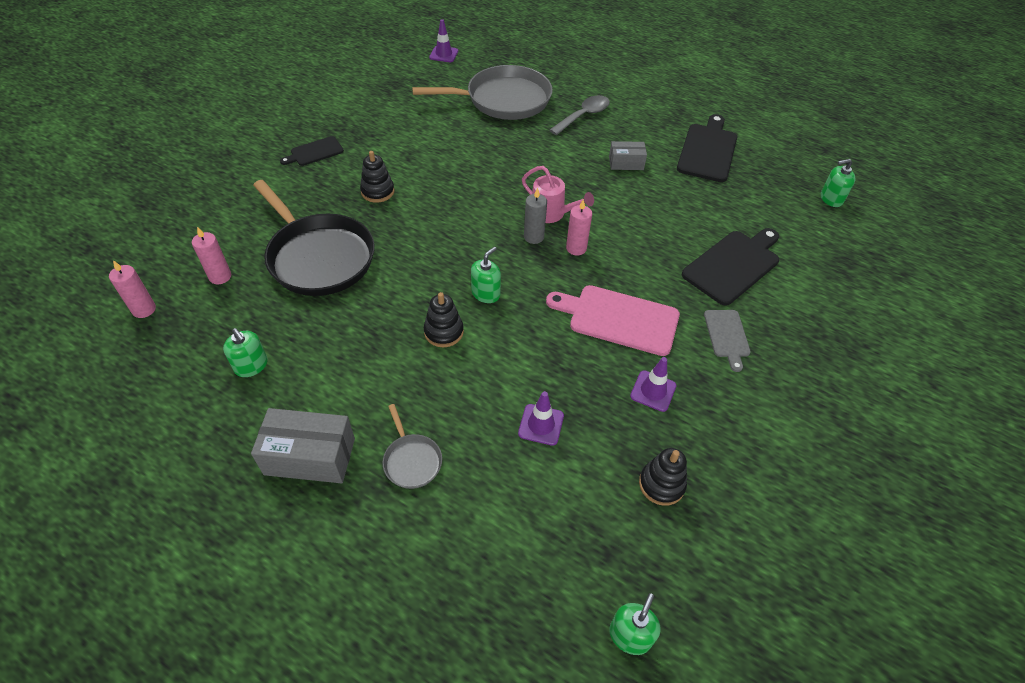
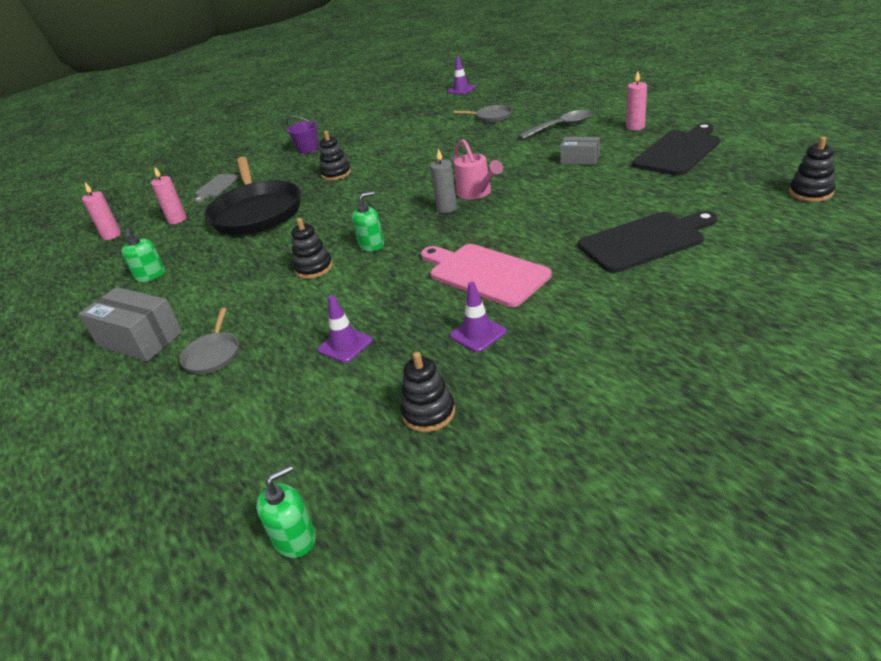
camera: 30 degrees right, 15 degrees down
black cutting board [280,136,344,166] -> purple bucket [286,116,318,154]
grey pan [412,65,553,120] -> grey pan [453,105,512,122], size x0.45
pink candle [566,199,592,255] -> pink candle moved to [626,72,647,130]
grey cutting board [704,310,751,372] -> grey cutting board moved to [194,174,240,203]
green soap dispenser [821,159,855,207] -> black stacking toy [789,137,835,202]

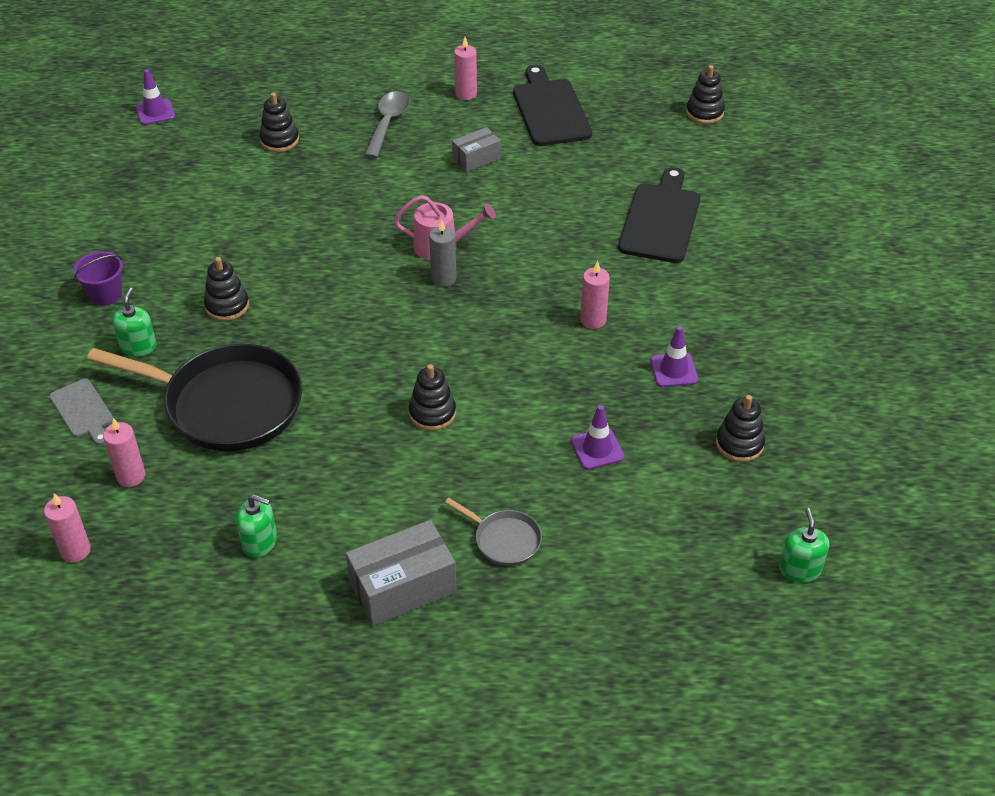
camera: 60 degrees left, 10 degrees up
green soap dispenser [352,191,384,252] -> green soap dispenser moved to [112,288,157,357]
pink cutting board [421,244,552,307] -> pink candle [580,261,610,329]
grey pan [453,105,512,122] -> black stacking toy [259,93,299,152]

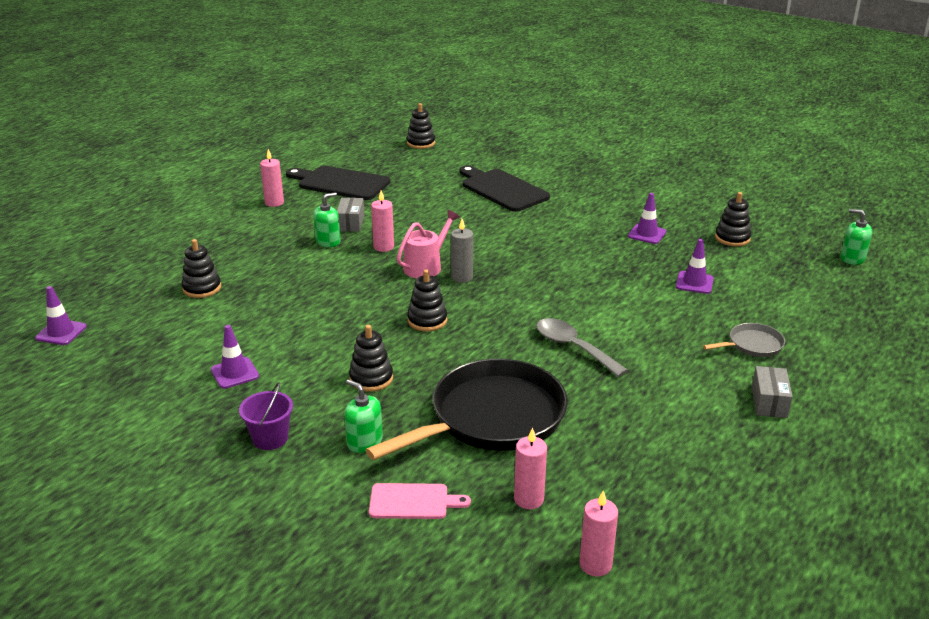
camera: 55 degrees left, 15 degrees down
grey cutting board [49,379,113,445] -> pink cutting board [369,483,471,519]
green soap dispenser [236,494,277,558] -> green soap dispenser moved to [313,192,341,247]
grey box [346,520,457,626] -> grey box [752,366,793,418], size x0.60
grey spoon [364,91,410,158] -> grey spoon moved to [536,318,628,377]
black stacking toy [409,364,456,431] -> black stacking toy moved to [407,270,447,331]
pink candle [580,261,610,329] -> pink candle moved to [371,191,394,252]
none -> purple traffic cone [211,325,259,389]

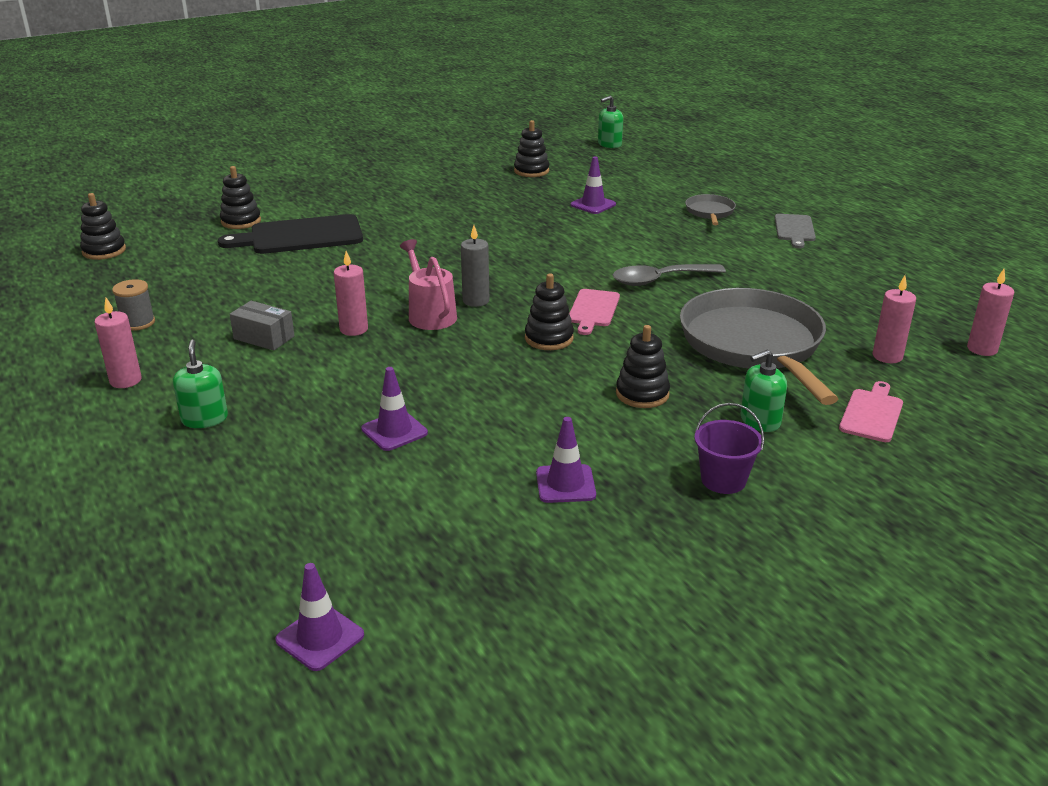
camera: 65 degrees left, 0 degrees up
black stacking toy [182,239,221,298] -> black stacking toy moved to [220,166,261,229]
black cutting board [286,165,390,200] -> grey spool [112,279,155,331]
green soap dispenser [313,192,341,247] -> green soap dispenser moved to [173,340,228,428]
black pan [365,359,568,460] -> grey pan [680,288,838,405]
purple traffic cone [628,193,666,244] -> purple traffic cone moved to [361,367,428,451]
grey box [752,366,793,418] -> grey cutting board [775,214,816,248]
none -> pink cutting board [569,289,620,335]

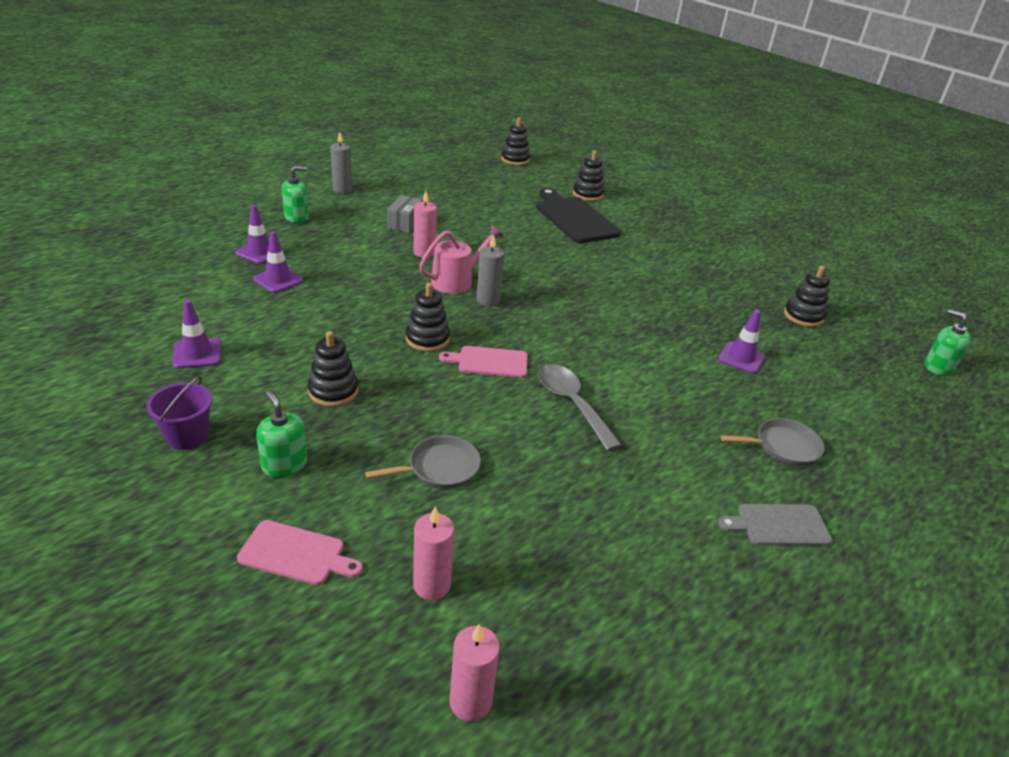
camera: 75 degrees right, 5 degrees up
pink candle [95,298,142,388] -> grey candle [330,132,352,193]
grey spool [112,279,155,331] -> none
purple traffic cone [275,563,364,671] -> purple traffic cone moved to [235,205,284,264]
grey pan [680,288,838,405] -> grey pan [365,435,481,489], size x0.45

